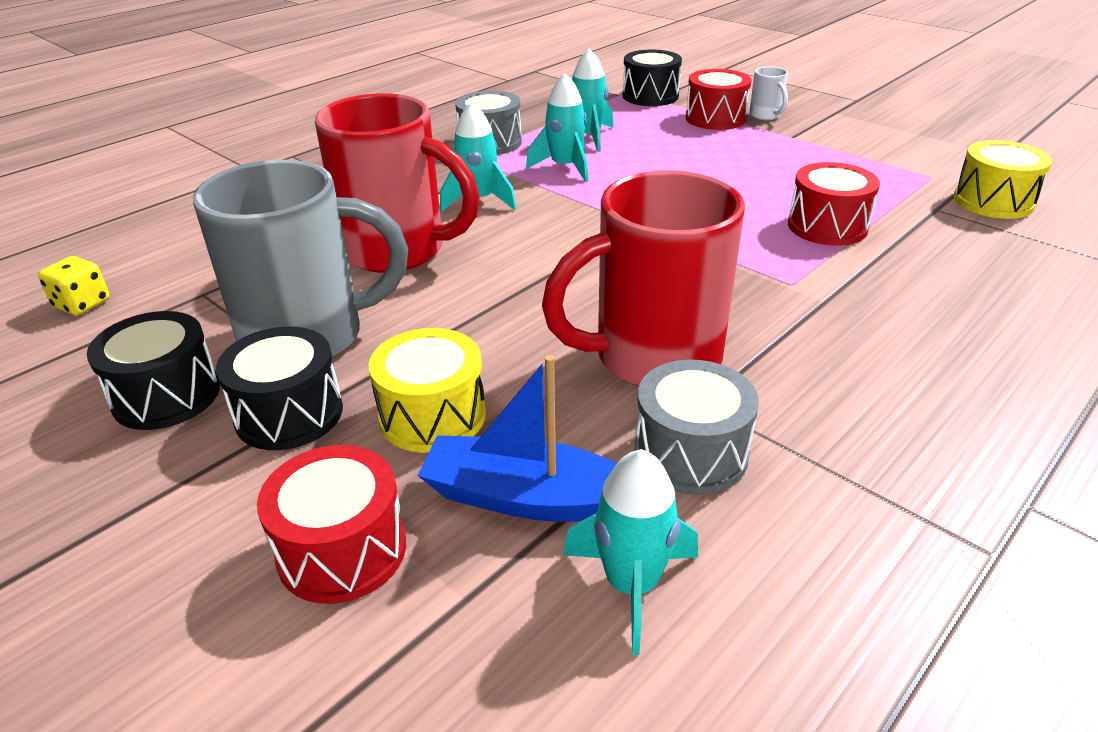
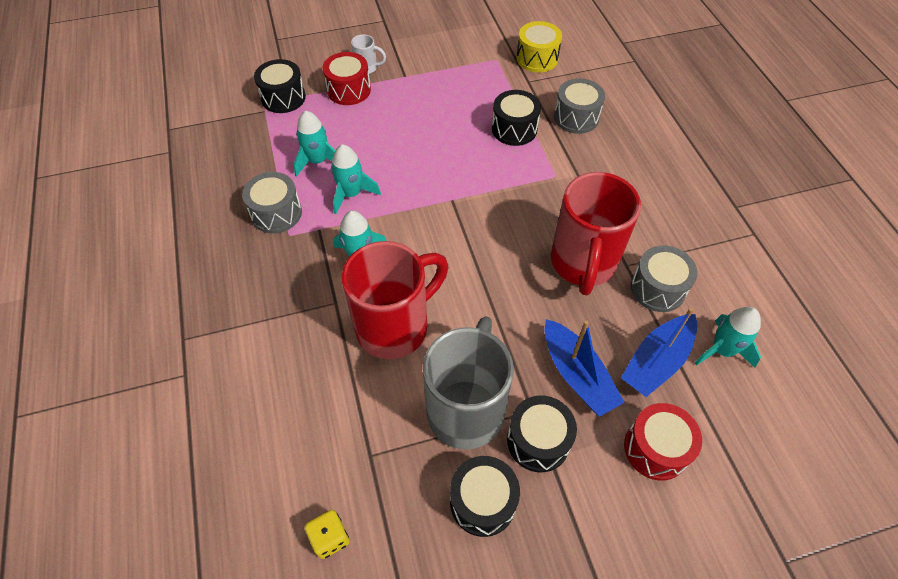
camera: 60 degrees left, 20 degrees up
yellow drum [369,328,486,453] -> blue boat [545,319,625,417]
red drum [788,162,880,246] -> black drum [492,90,541,146]
none -> grey drum [554,78,605,134]

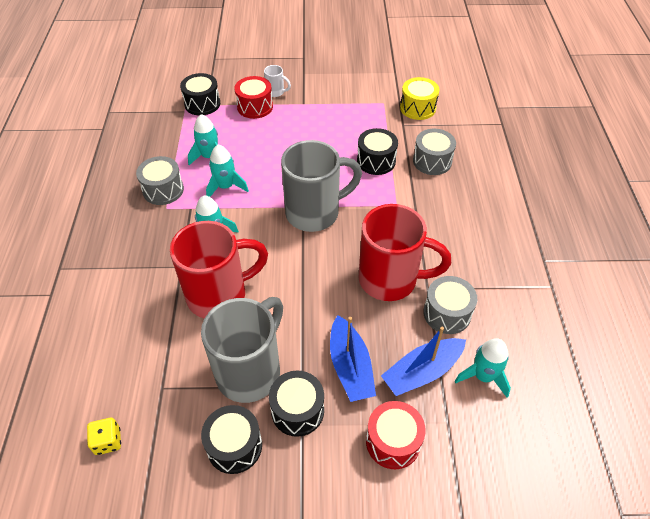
camera: 15 degrees right, 5 degrees down
red mug [551,172,641,295] -> red mug turned 105 degrees counterclockwise [358,204,451,301]
none -> grey mug [281,140,362,232]

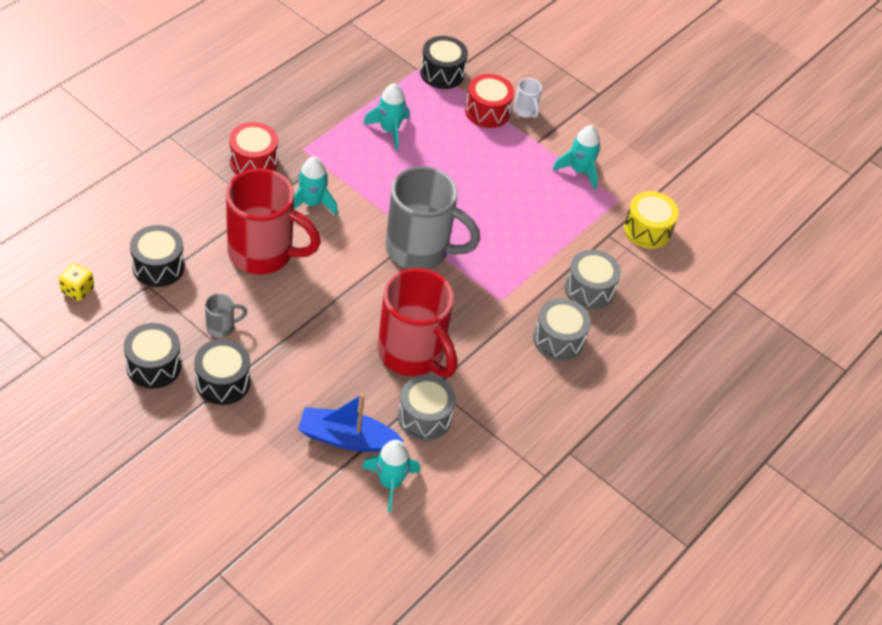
camera: 35 degrees right, 0 degrees up
grey drum [136,156,184,205] -> grey drum moved to [533,298,591,361]
grey mug [201,297,283,403] -> grey mug [205,293,247,338], size x0.41
turquoise rocket [206,145,249,197] -> turquoise rocket moved to [552,125,601,190]
blue boat [330,315,376,402] -> none
black drum [357,128,398,175] -> black drum moved to [130,225,185,287]
red drum [366,401,426,469] -> red drum moved to [229,122,278,175]

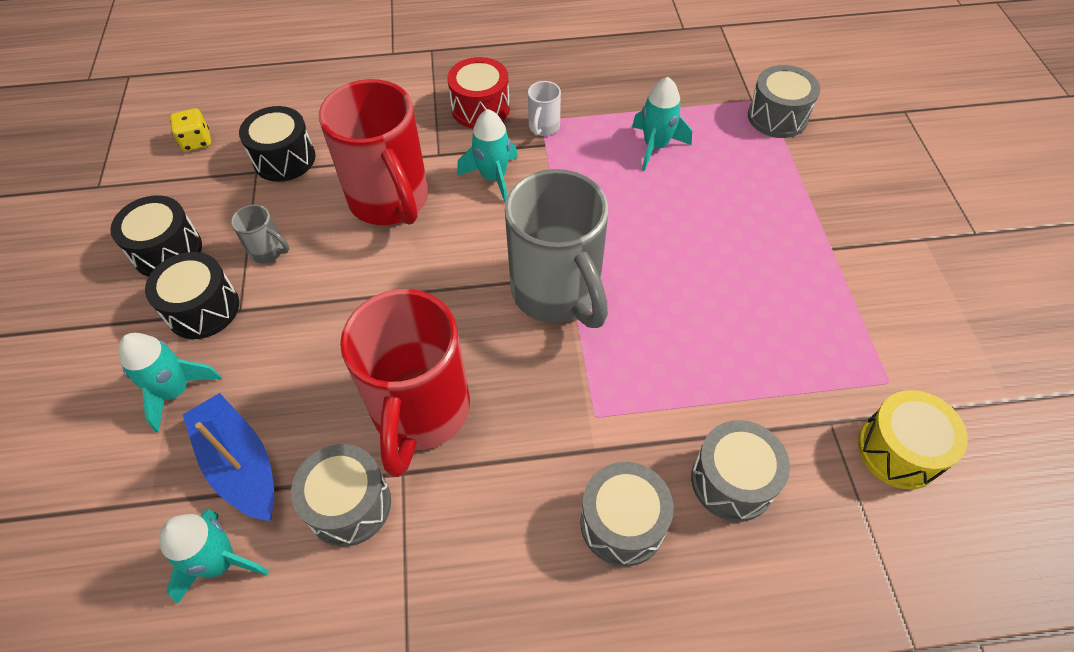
camera: 50 degrees right, 5 degrees up
black drum [420,36,468,89] -> grey drum [748,65,820,138]
red drum [465,74,514,128] -> none
white mug [514,78,542,118] -> white mug moved to [528,81,561,136]
turquoise rocket [552,125,601,190] -> turquoise rocket moved to [118,333,222,432]

